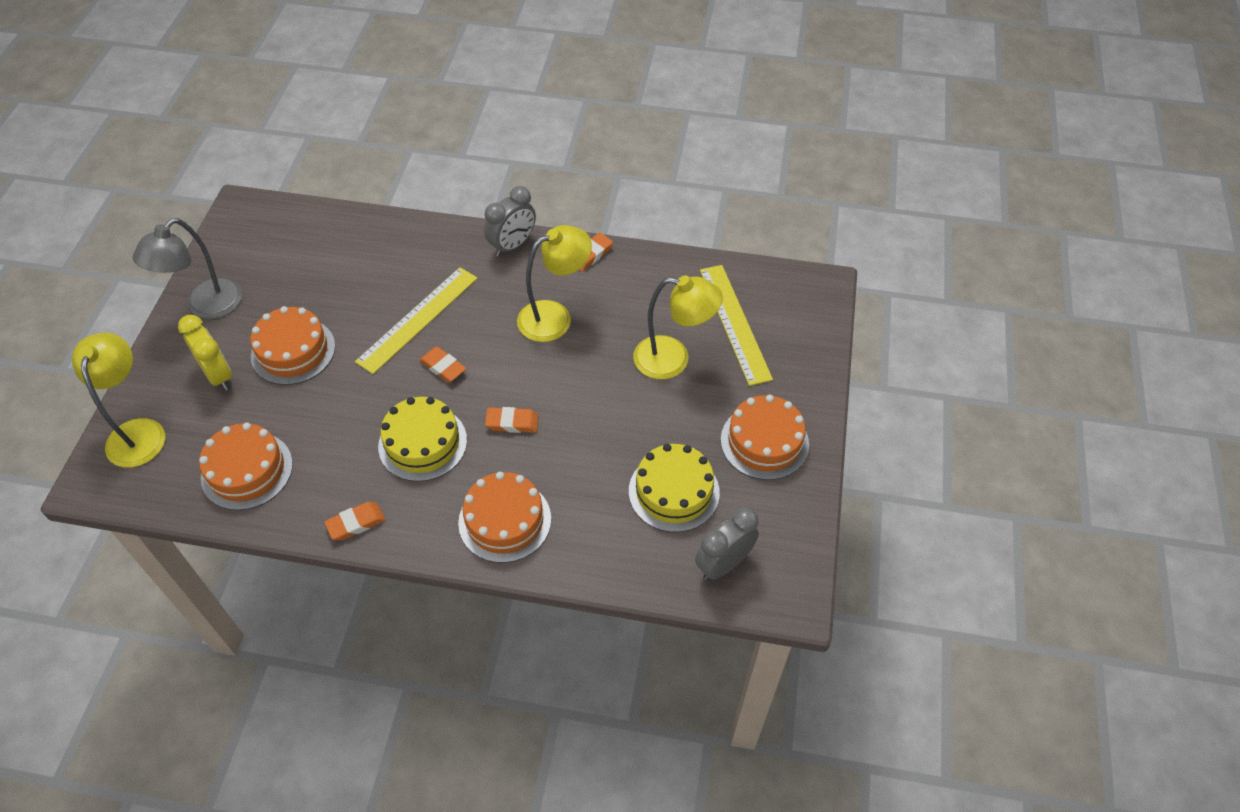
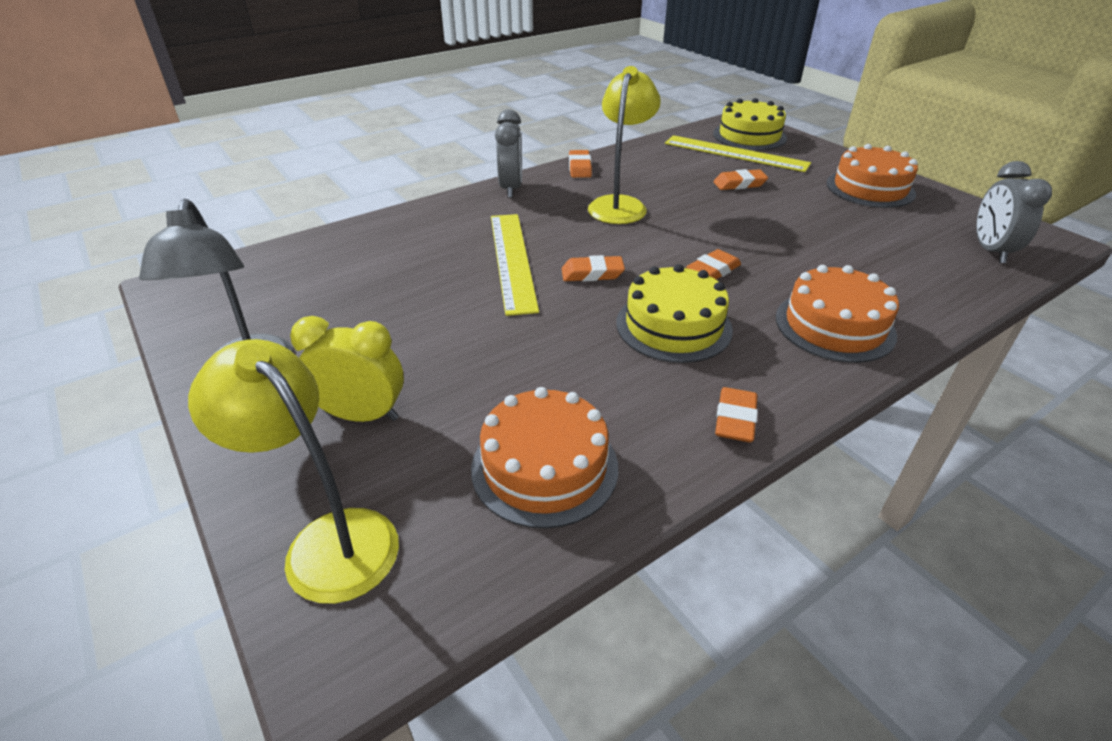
camera: 45 degrees left, 15 degrees down
orange cake [250,306,335,385] -> none
yellow cake [629,444,720,532] -> yellow cake moved to [713,98,787,150]
yellow lamp [633,275,723,380] -> orange eraser [713,169,768,190]

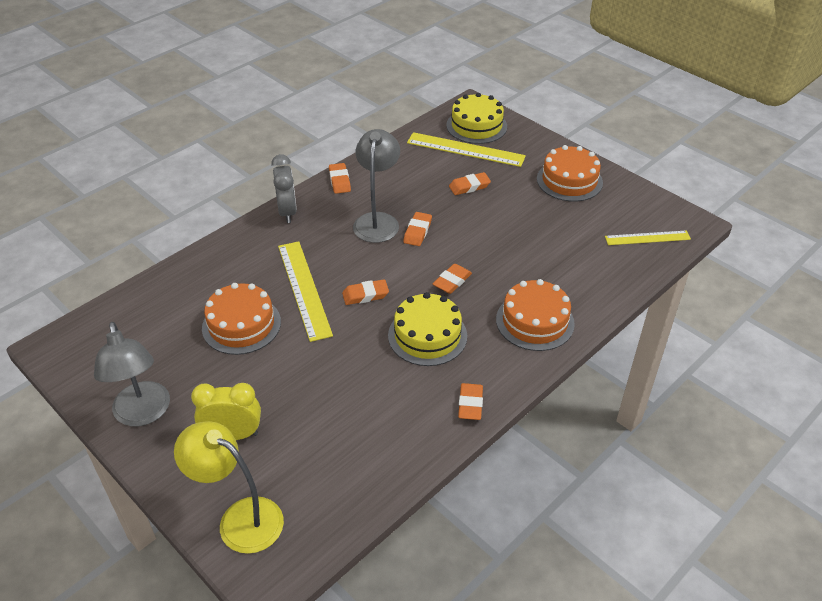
camera: 10 degrees left, 5 degrees up
orange cake [471,387,618,529] -> orange cake moved to [202,283,281,355]
yellow lamp [588,66,661,224] -> grey lamp [353,129,400,243]
grey clock [976,161,1052,263] -> yellow ruler [605,230,691,245]
none -> orange eraser [403,212,432,246]

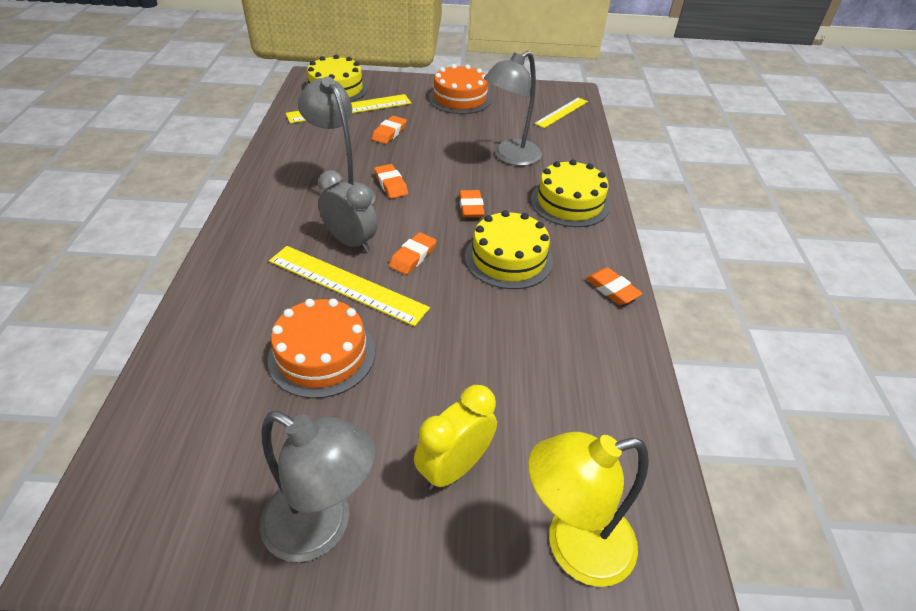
camera: 45 degrees left, 0 degrees up
grey clock [271,154,297,223] -> grey clock moved to [318,170,378,252]
orange eraser [329,163,351,194] -> none
orange cake [496,279,575,351] -> yellow cake [531,160,610,227]
none -> grey lamp [484,51,542,166]

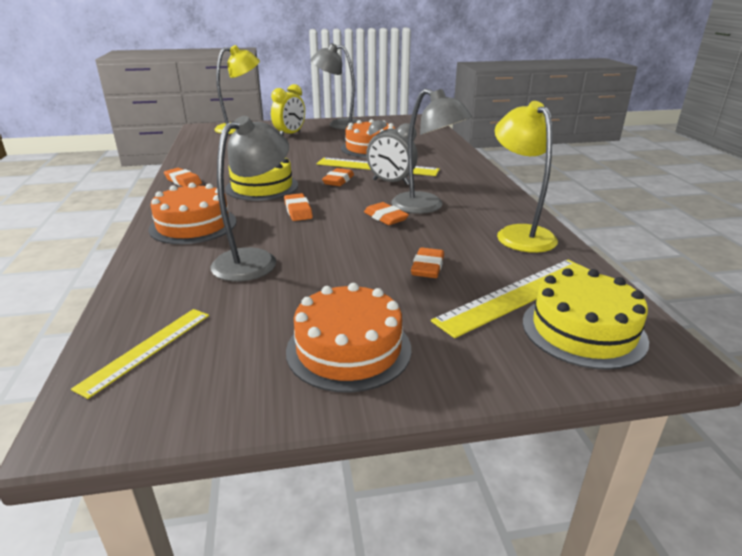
camera: 170 degrees right, 15 degrees down
yellow cake [531,160,610,227] -> orange cake [149,183,237,244]
none -> yellow lamp [495,101,558,253]

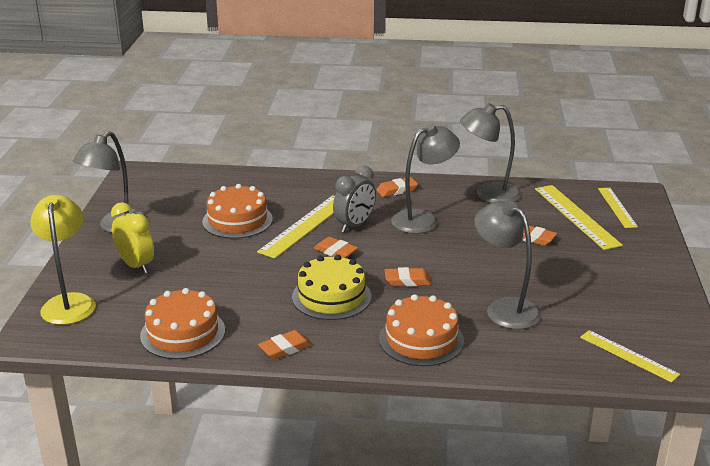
camera: 75 degrees left, 0 degrees up
orange cake [286,283,411,393] -> orange cake moved to [140,288,225,359]
orange eraser [364,202,409,225] -> orange eraser moved to [376,177,418,197]
yellow lamp [495,101,558,253] -> grey lamp [460,103,521,203]
yellow cake [523,268,649,370] -> yellow ruler [598,188,638,228]

